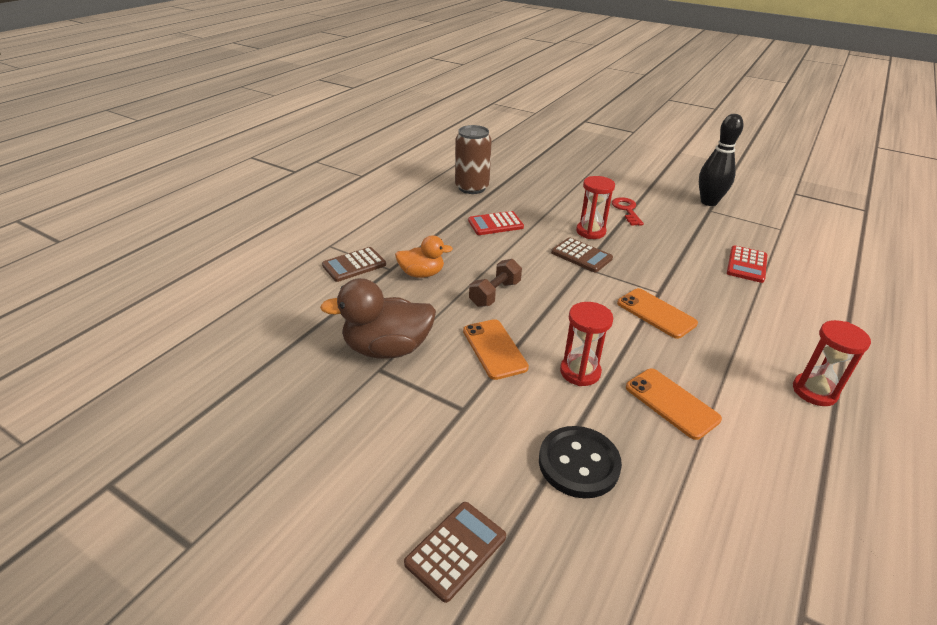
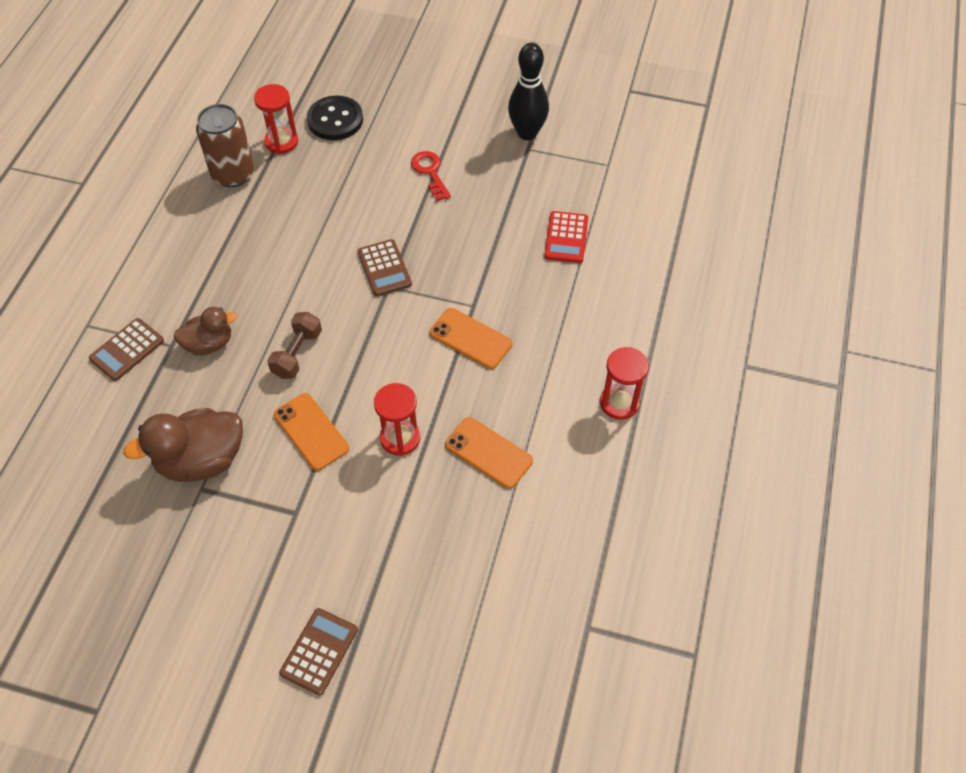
camera: 15 degrees left, 20 degrees up
orange duck [395,235,453,278] -> brown duck [173,307,237,355]
red calculator [468,211,524,235] -> none
black button [539,426,622,498] -> black button moved to [307,95,363,140]
brown calculator [551,237,613,272] -> brown calculator turned 45 degrees clockwise [357,239,412,296]
red hourglass [576,176,615,239] -> red hourglass moved to [254,84,298,154]

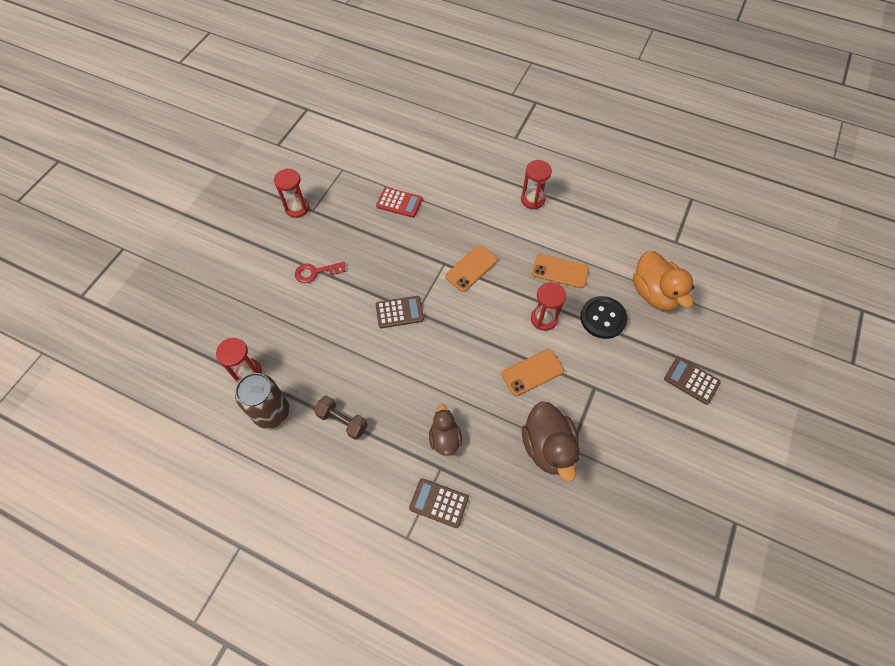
camera: 80 degrees left, 5 degrees up
brown calculator [89,318,164,381] -> brown calculator turned 150 degrees clockwise [409,478,469,528]
brown dumbbell [267,312,322,379] -> brown dumbbell moved to [314,395,368,440]
black button [307,95,363,140] -> black button moved to [580,296,628,339]
orange phone [445,417,533,489] -> orange phone turned 60 degrees clockwise [532,254,589,288]
black bowling pin [508,43,549,140] -> red hourglass [274,168,309,218]
none -> orange duck [633,251,694,311]

